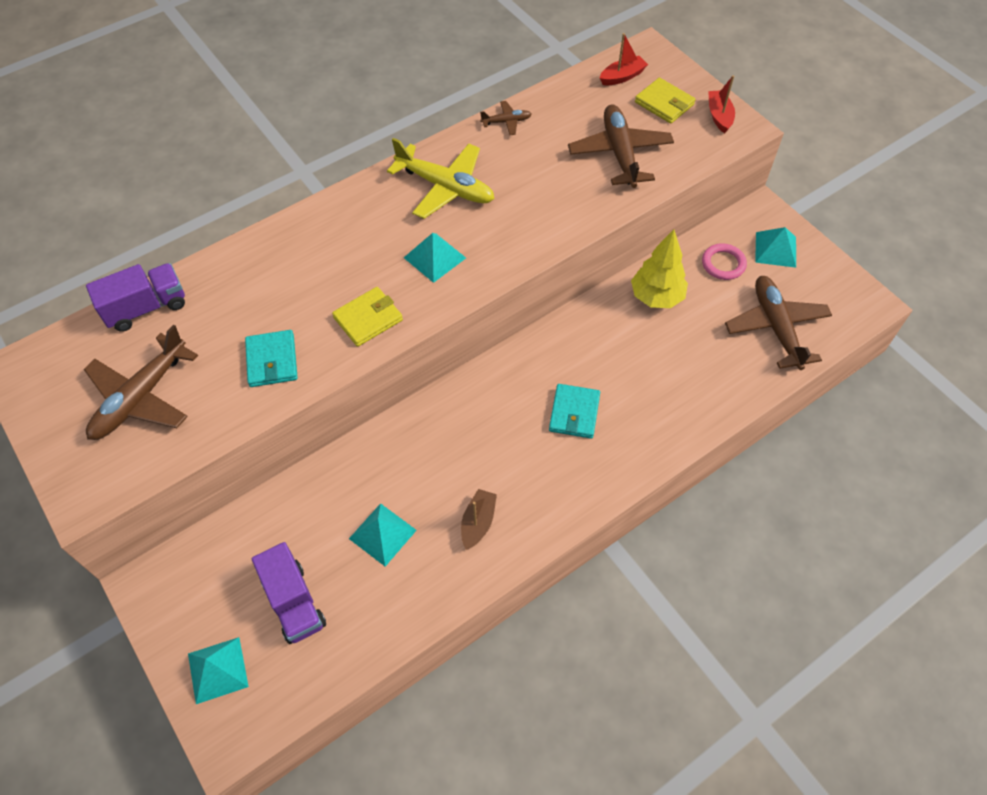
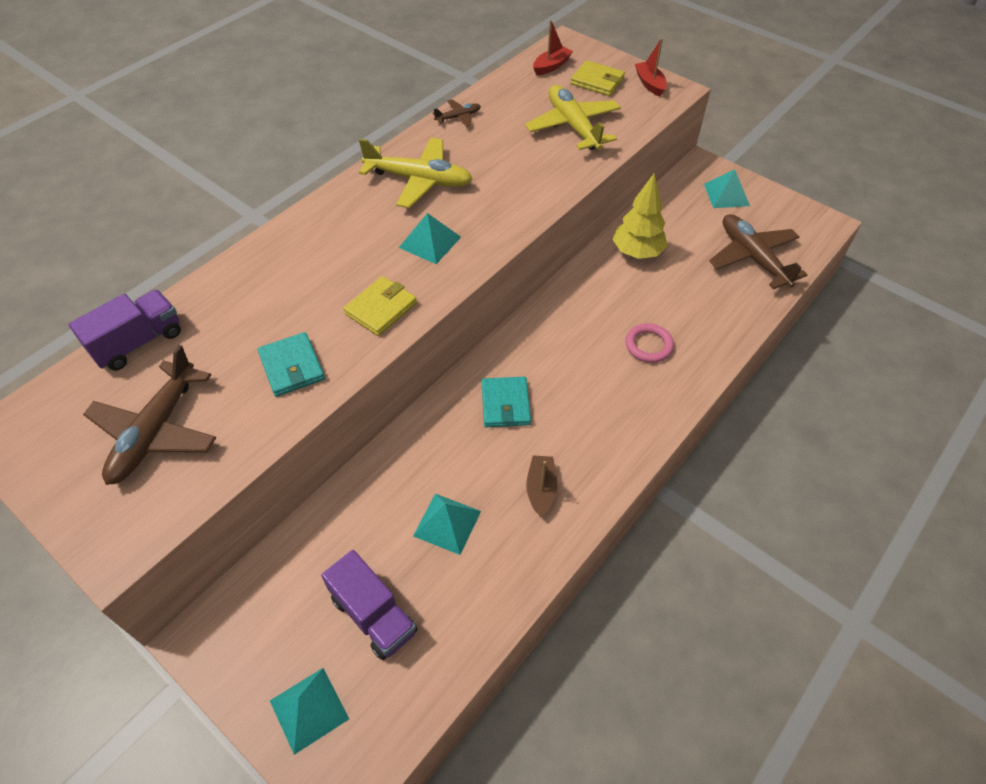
camera: 15 degrees left, 5 degrees down
turquoise wallet [549,384,600,439] -> turquoise wallet moved to [482,377,531,427]
brown plane [568,104,674,188] -> yellow plane [525,85,621,150]
pink ring [702,243,747,280] -> pink ring moved to [625,323,674,363]

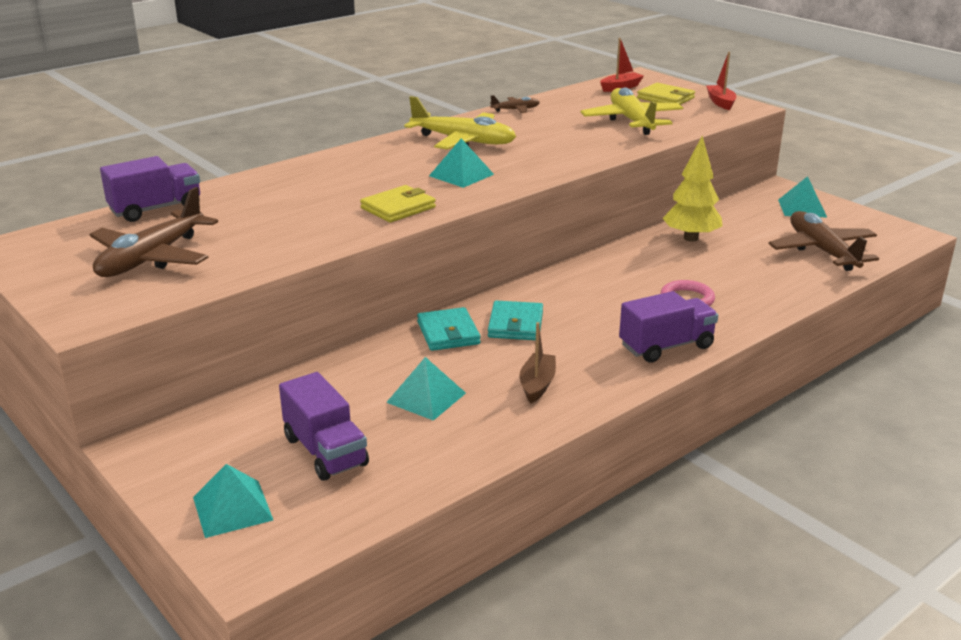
camera: 10 degrees right, 25 degrees down
turquoise wallet [258,332,325,397] -> turquoise wallet moved to [417,307,481,351]
none -> purple truck [619,291,718,363]

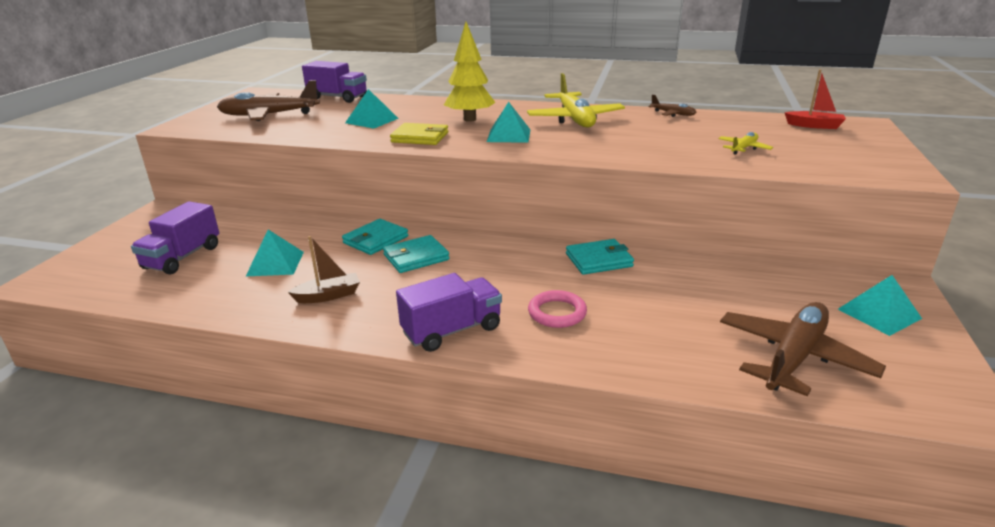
camera: 55 degrees right, 0 degrees up
turquoise pyramid [193,464,273,538] -> turquoise pyramid moved to [345,89,399,129]
yellow plane [580,87,683,135] -> yellow plane [718,132,773,155], size x0.48
purple truck [619,291,718,363] -> purple truck turned 60 degrees counterclockwise [396,273,502,352]
yellow wallet [637,83,695,105] -> none
yellow tree [663,136,722,241] -> yellow tree moved to [444,22,496,122]
red boat [706,52,736,110] -> none
none -> turquoise wallet [566,239,634,275]

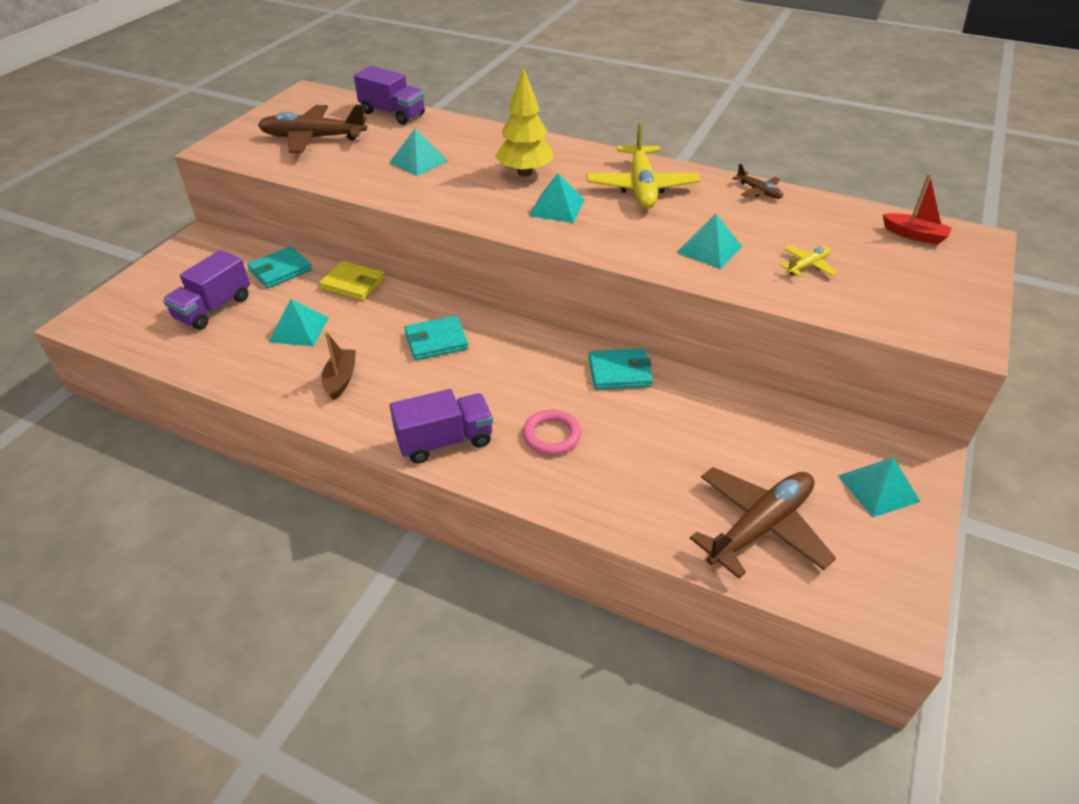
camera: 10 degrees right, 15 degrees up
brown boat [288,236,360,303] -> brown boat turned 75 degrees counterclockwise [322,332,356,400]
turquoise wallet [342,219,408,255] -> turquoise wallet moved to [247,246,312,288]
yellow wallet [390,123,448,145] -> yellow wallet moved to [319,261,385,301]
none -> turquoise pyramid [676,214,742,269]

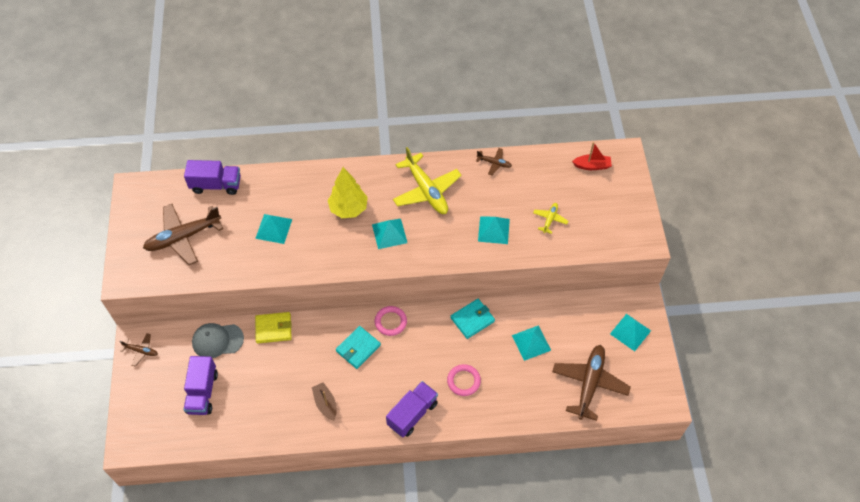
camera: 30 degrees left, 15 degrees up
turquoise wallet [247,246,312,288] -> grey cap [192,323,244,358]
turquoise pyramid [269,299,329,347] -> turquoise pyramid moved to [512,325,551,361]
none -> brown plane [120,333,158,366]
none -> pink ring [375,306,407,336]

